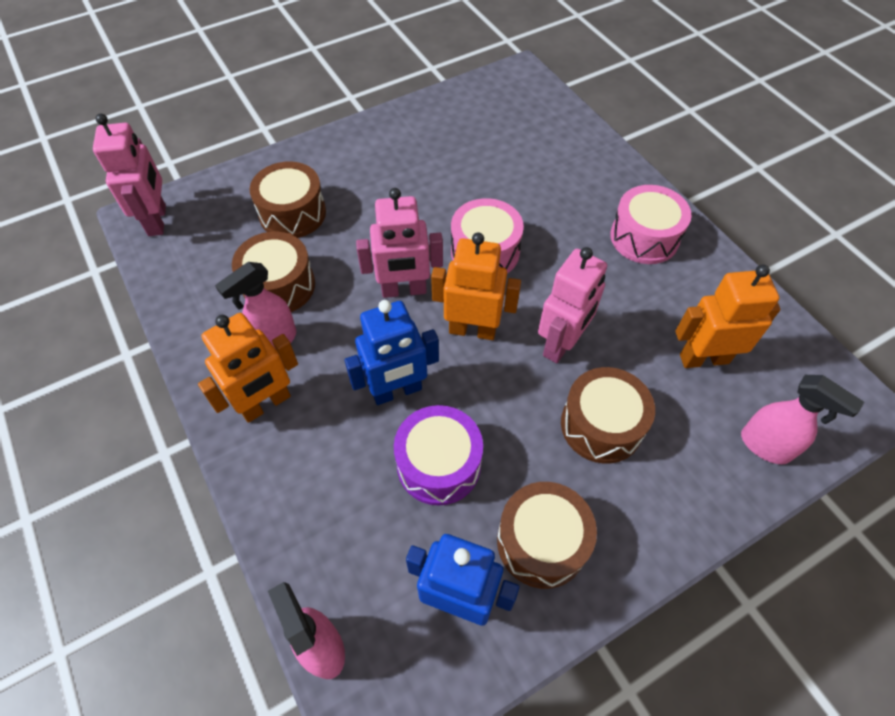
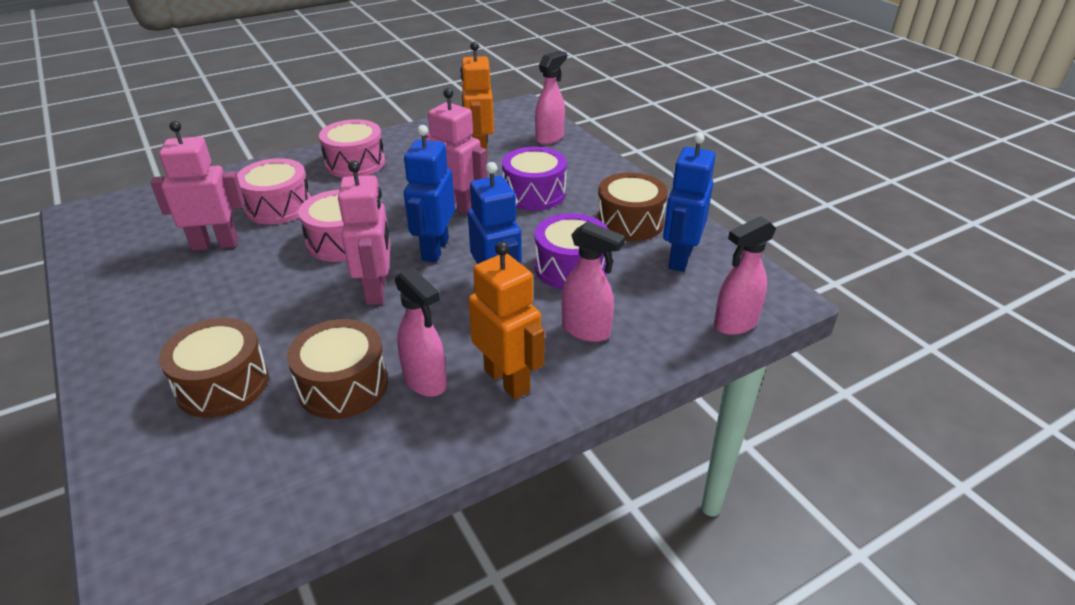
camera: 90 degrees left, 20 degrees down
pink robot [93,114,166,236] -> pink robot moved to [151,121,245,251]
orange robot [431,232,521,340] -> blue robot [404,125,455,262]
brown drum [561,367,655,464] -> purple drum [502,147,567,210]
none -> pink drum [237,158,311,224]
none -> pink spray bottle [562,222,625,342]

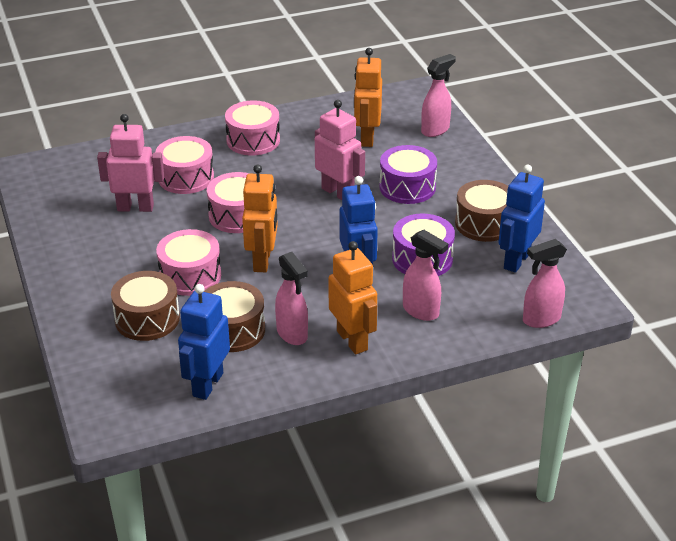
camera: 10 degrees right, 0 degrees up
pink robot [338,160,391,305] -> orange robot [242,164,278,272]
blue robot [404,125,455,262] -> blue robot moved to [178,284,230,400]
none -> pink drum [156,229,221,296]

